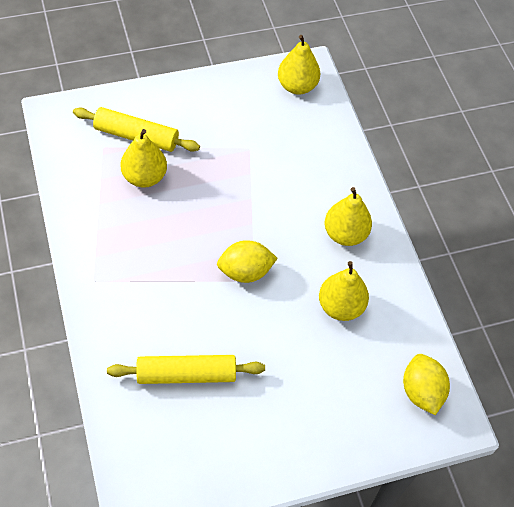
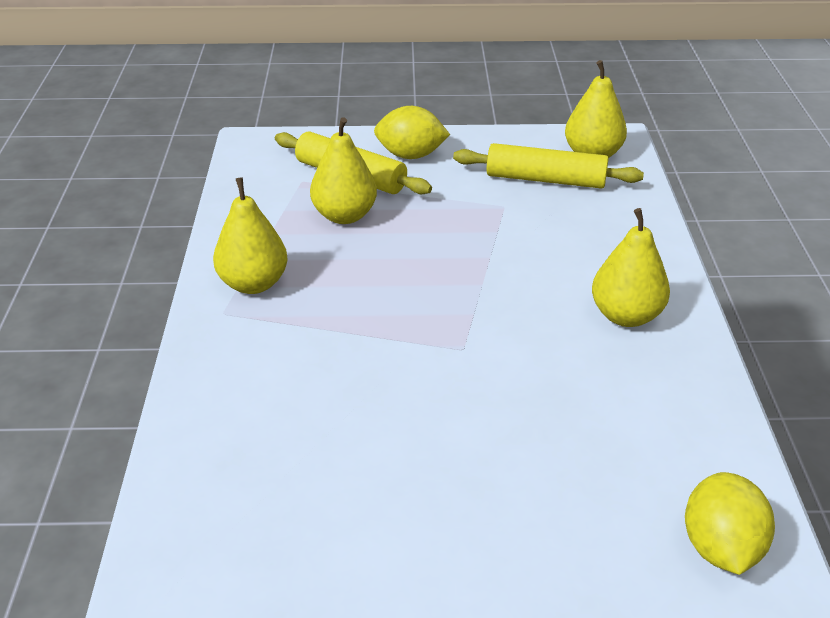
camera: 20 degrees right, 20 degrees down
yellow rolling pin [107,355,265,384] -> yellow rolling pin moved to [453,143,644,189]
yellow lemon [217,240,278,283] -> yellow lemon moved to [374,106,450,159]
yellow pear [319,261,369,321] -> yellow pear moved to [213,177,288,294]

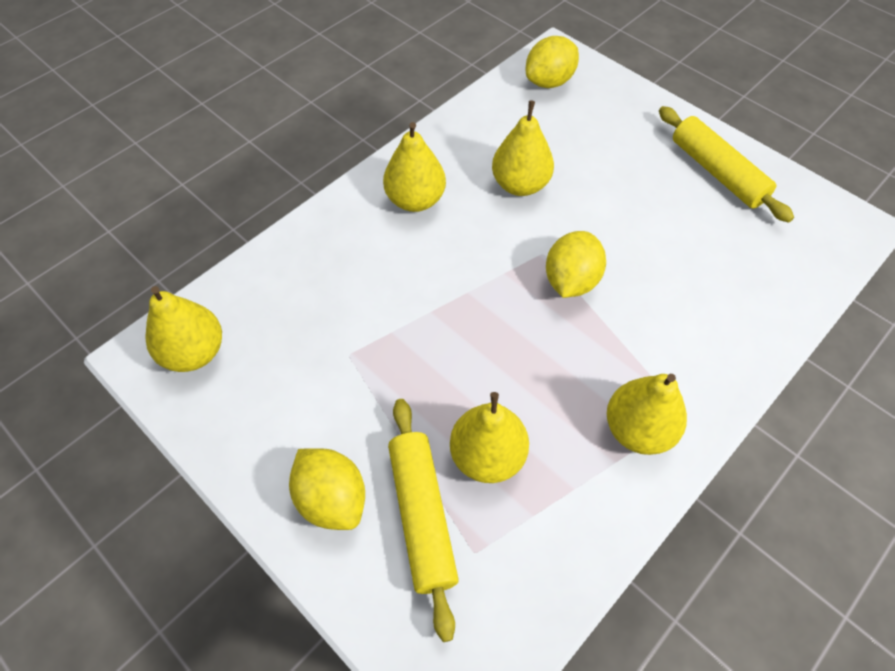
camera: 135 degrees left, 20 degrees up
yellow rolling pin [453,143,644,189] -> yellow rolling pin moved to [659,106,794,223]
none -> yellow pear [492,100,554,196]
none -> yellow lemon [546,231,606,298]

